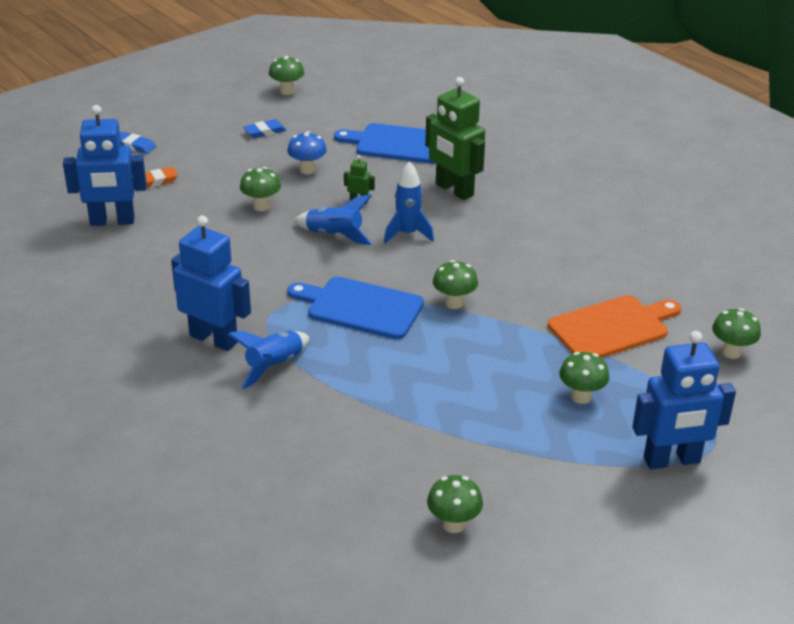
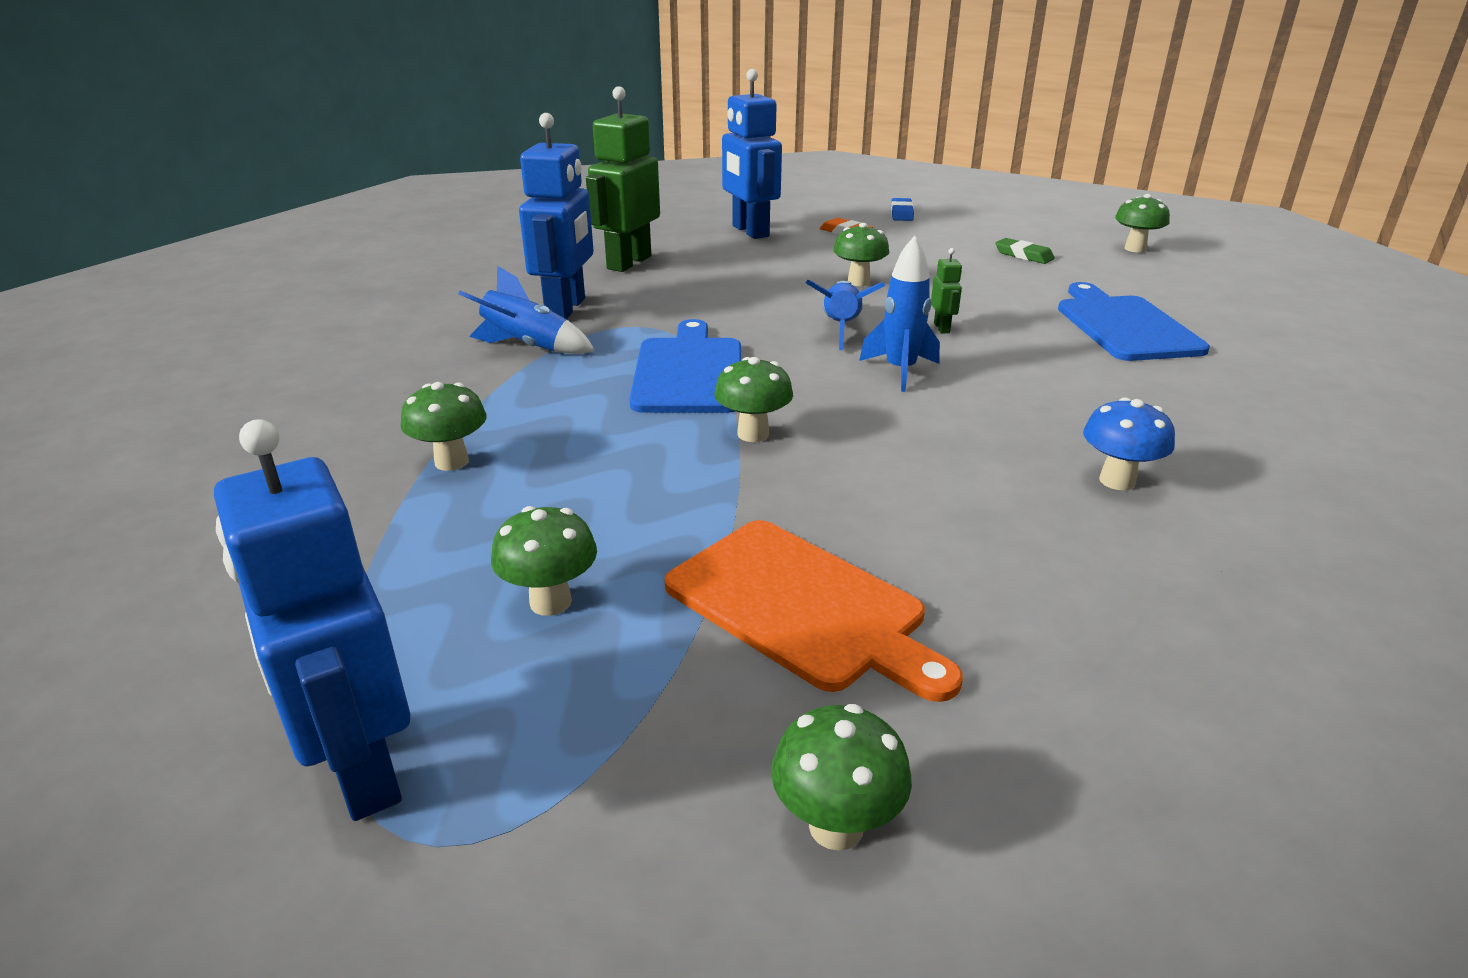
camera: 70 degrees right, 5 degrees down
blue eraser [243,119,287,138] -> green eraser [995,238,1055,264]
blue mushroom [287,131,327,174] -> blue mushroom moved to [1083,397,1175,490]
green robot [425,77,485,200] -> green robot moved to [586,86,660,272]
green mushroom [427,475,483,533] -> green mushroom moved to [401,382,487,471]

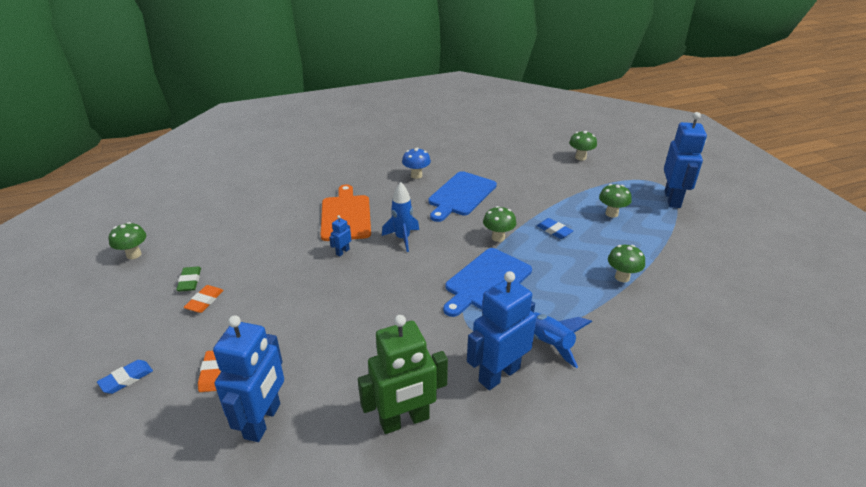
camera: 140 degrees left, 5 degrees up
orange cutting board [665,520,963,702] -> orange cutting board moved to [321,184,371,241]
blue rocket [806,279,885,350] -> none
green mushroom [833,223,890,286] -> none
green robot [931,248,962,333] -> blue robot [329,215,351,257]
blue cutting board [1058,282,1210,361] -> blue cutting board moved to [428,171,497,222]
none -> orange eraser [183,285,224,313]
none -> blue eraser [537,218,573,239]

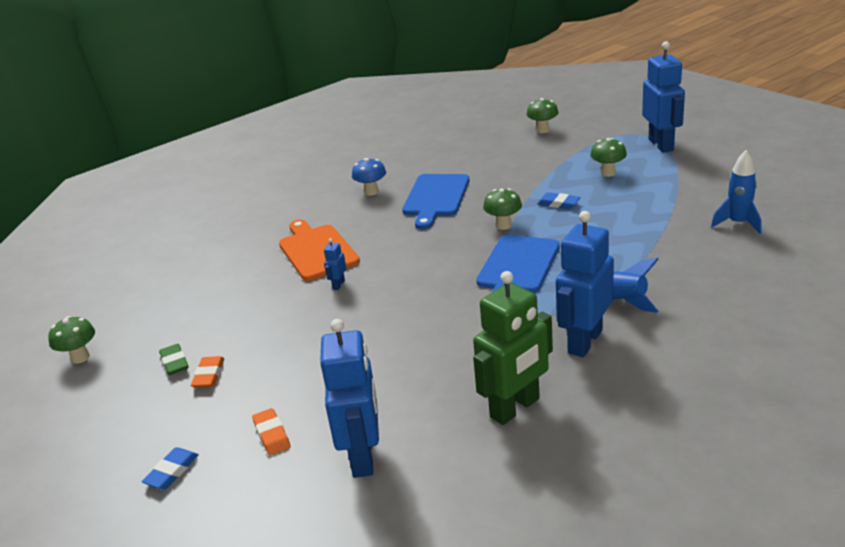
camera: 15 degrees left, 5 degrees down
blue rocket [382,182,419,252] -> blue rocket moved to [711,150,762,234]
green mushroom [608,245,645,282] -> none

